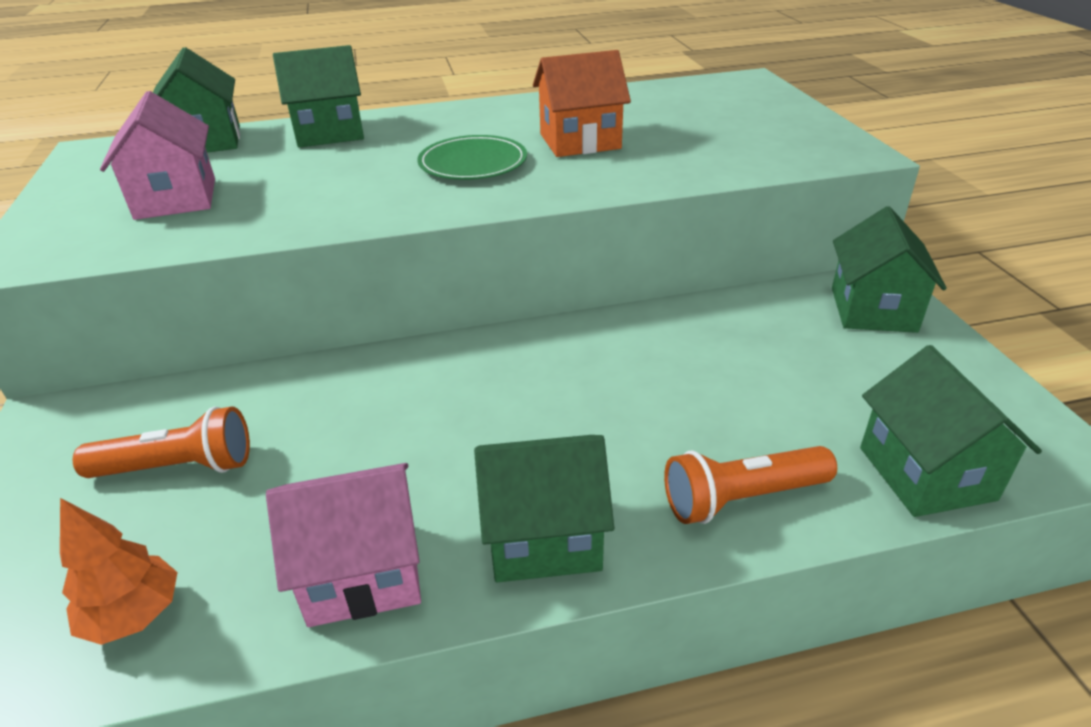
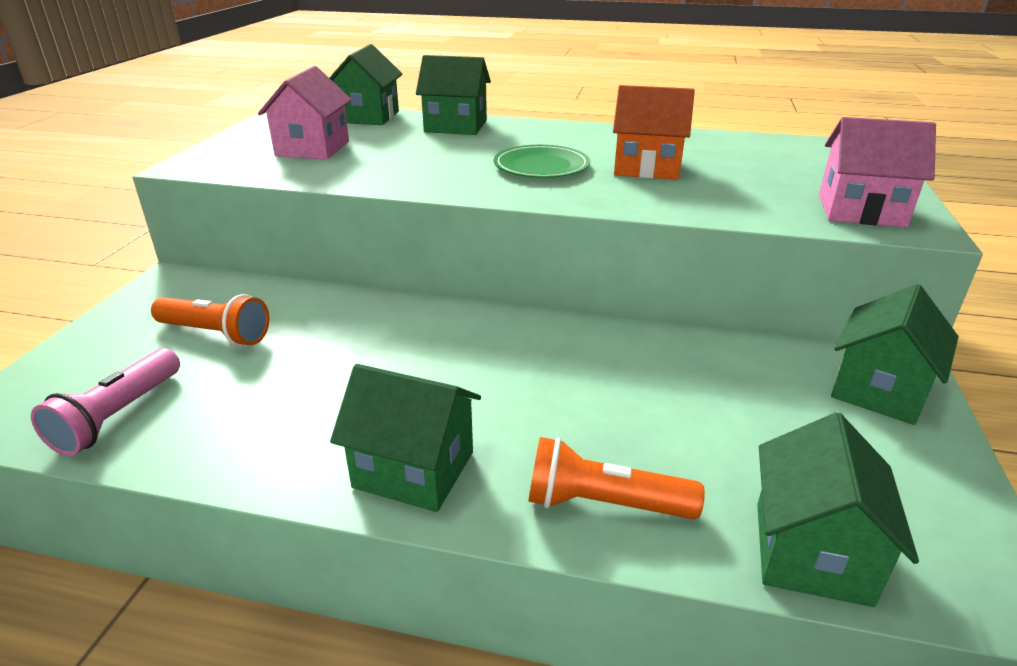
camera: 25 degrees right, 5 degrees down
orange tree [60,498,178,645] -> pink flashlight [31,348,180,456]
pink house [266,463,421,627] -> pink house moved to [819,117,936,228]

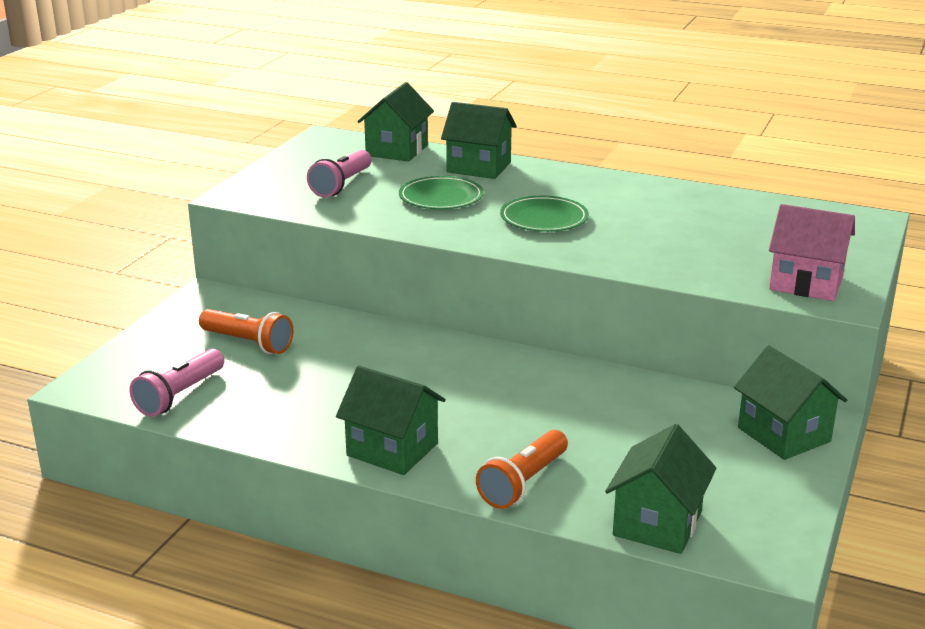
camera: 10 degrees right, 5 degrees down
pink house [258,66,352,160] -> pink flashlight [307,150,371,197]
orange flashlight [528,437,705,519] -> orange flashlight turned 75 degrees counterclockwise [476,430,568,509]
orange house [613,85,695,180] -> none
green house [831,284,959,425] -> green house turned 75 degrees counterclockwise [734,346,847,460]
none -> green plate [399,176,484,209]

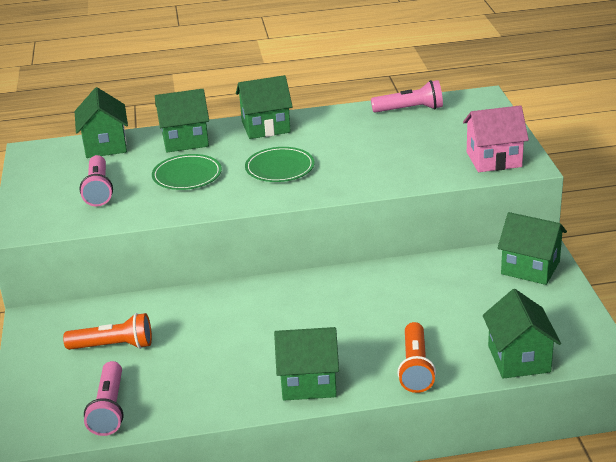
camera: 30 degrees left, 5 degrees up
none -> green house [236,75,293,139]
none -> pink flashlight [371,80,443,113]

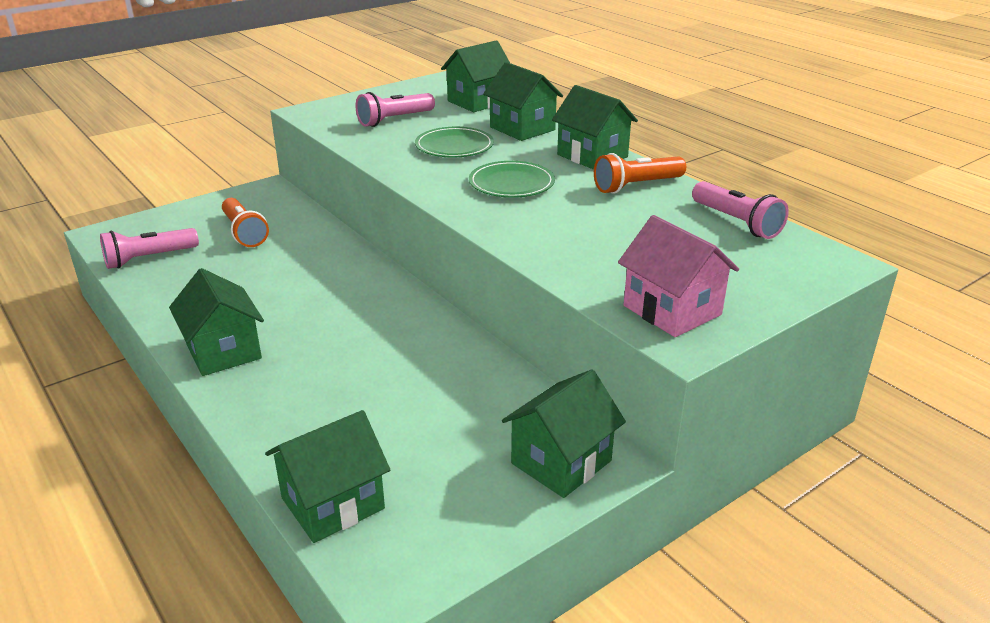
camera: 60 degrees right, 0 degrees up
orange flashlight [397,322,436,393] -> orange flashlight moved to [594,153,686,194]
green house [498,212,567,285] -> green house turned 45 degrees clockwise [502,369,626,498]

